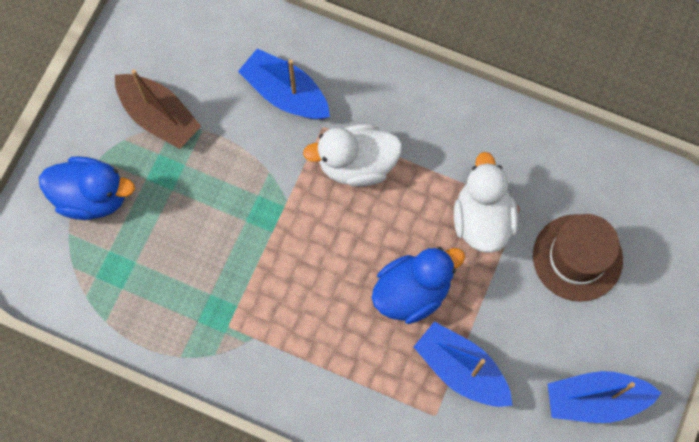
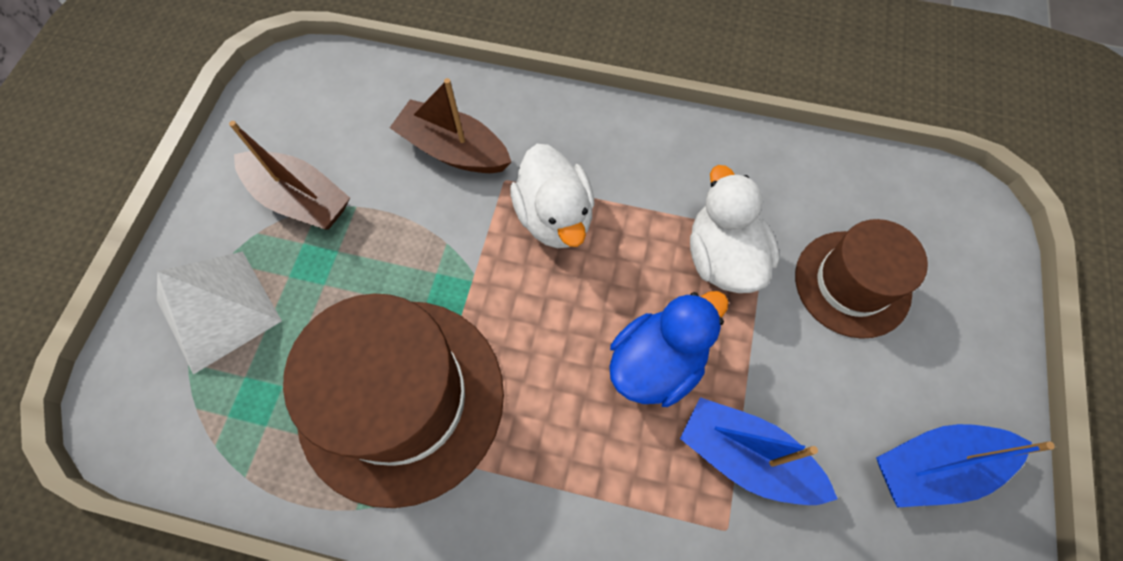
camera: 10 degrees left, 5 degrees down
blue duck [39,156,135,220] -> white pyramid [157,251,282,374]
blue boat [238,48,330,119] -> brown boat [390,78,511,173]
white duck [303,124,402,187] -> white duck turned 90 degrees counterclockwise [510,144,595,248]
none -> brown hat [283,293,504,508]

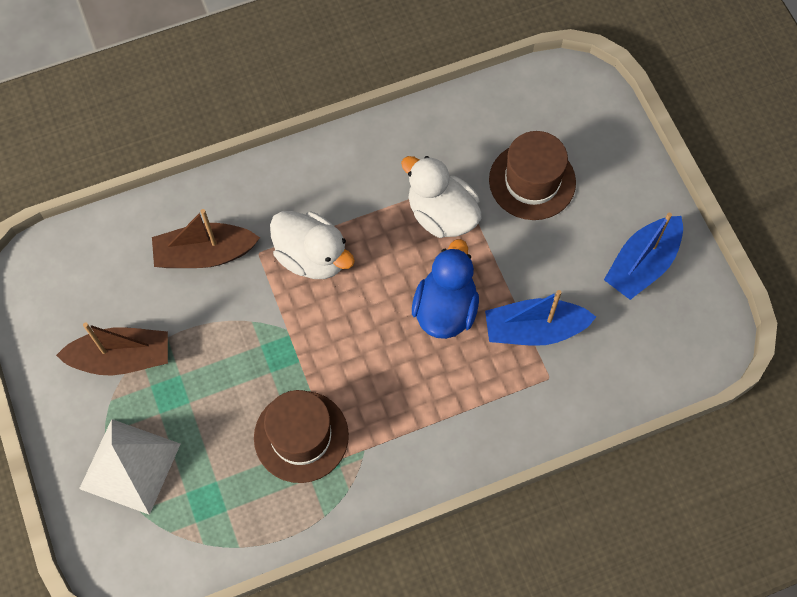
camera: 35 degrees left, 0 degrees up
brown hat [283,293,504,508] -> brown hat [254,390,349,483], size x0.60

